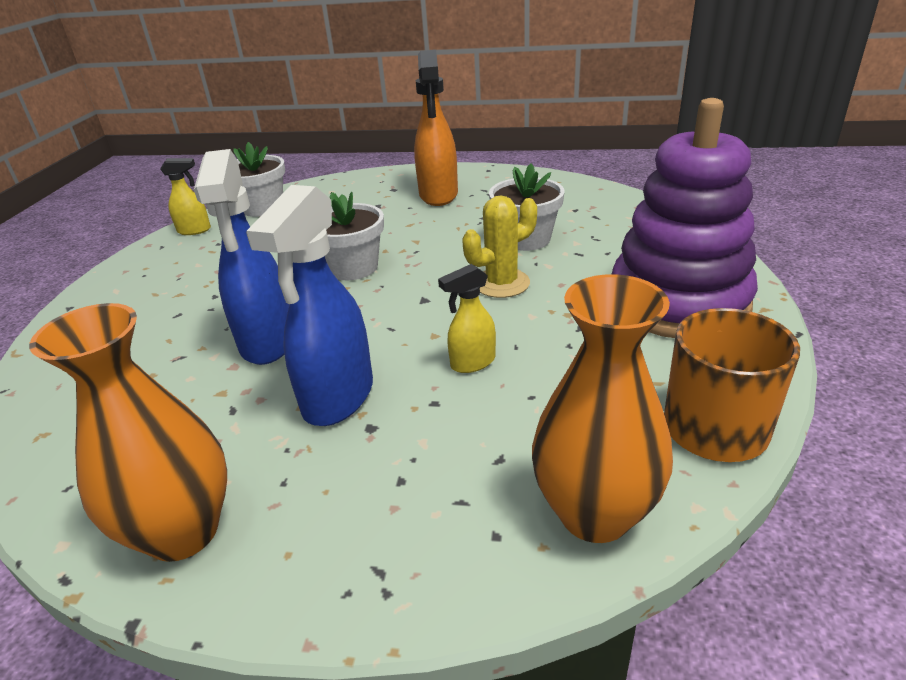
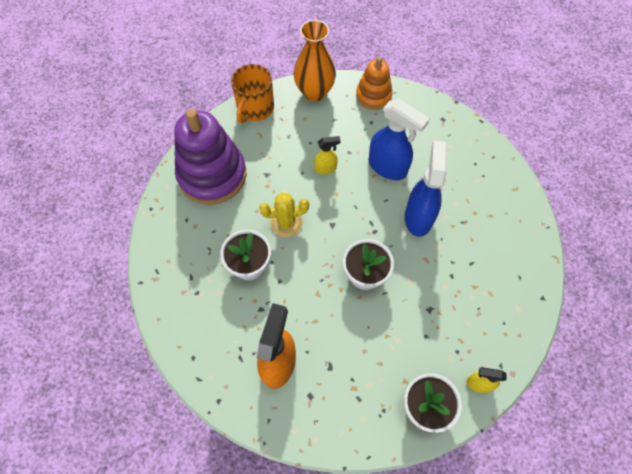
camera: 165 degrees left, 30 degrees up
orange vase [29,303,227,562] -> none
blue spray bottle [246,185,373,426] -> blue spray bottle turned 90 degrees clockwise [369,99,430,180]
none -> orange stacking toy [356,57,393,110]

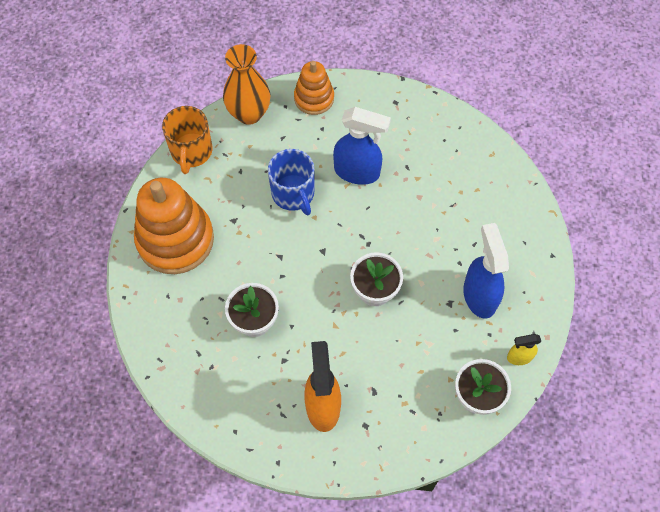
camera: 20 degrees left, 0 degrees up
purple stacking toy [174,109,246,205] -> orange stacking toy [134,178,214,274]
yellow cactus [259,193,309,237] -> none
yellow spray bottle [314,136,341,174] -> blue mug [268,149,314,215]
blue spray bottle [405,140,447,237] -> blue spray bottle moved to [463,223,509,318]

